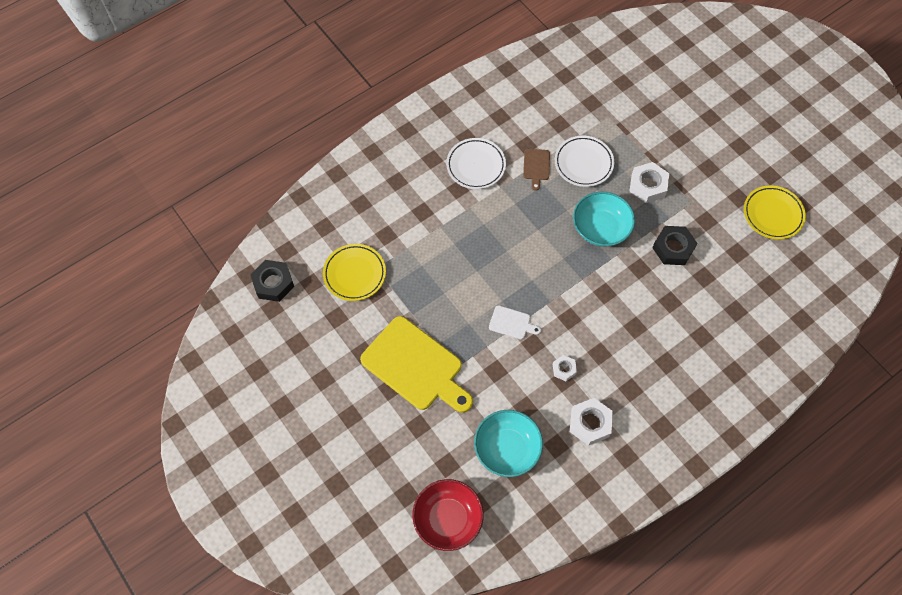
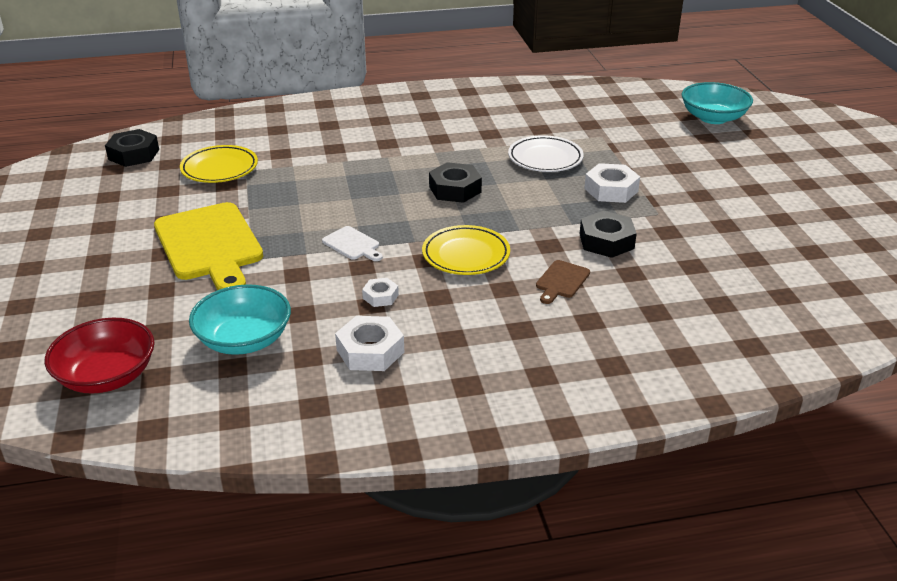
camera: 25 degrees right, 30 degrees down
white plate [446,138,506,189] -> none
brown cutting board [523,149,550,191] -> brown cutting board moved to [536,260,590,304]
turquoise bowl [573,192,635,247] -> turquoise bowl moved to [681,82,753,124]
yellow plate [744,185,806,239] -> yellow plate moved to [422,225,510,275]
none -> black nut [429,162,482,203]

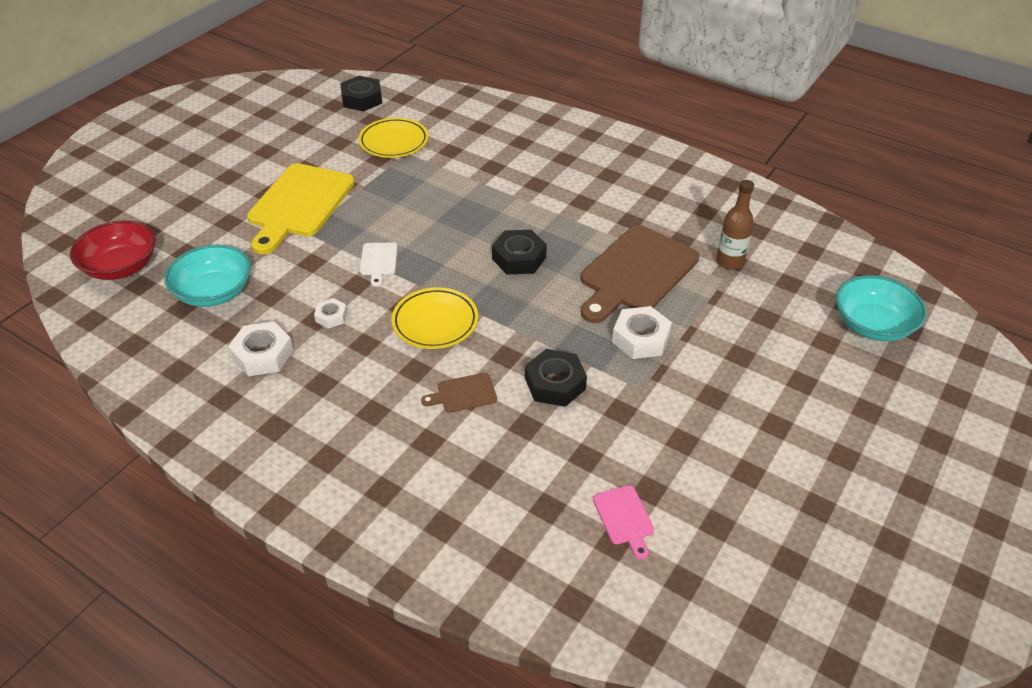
camera: 45 degrees right, 10 degrees up
white plate [508,135,584,172] -> brown cutting board [581,225,699,323]
none -> pink cutting board [593,485,654,559]
none -> brown bottle [716,180,754,270]

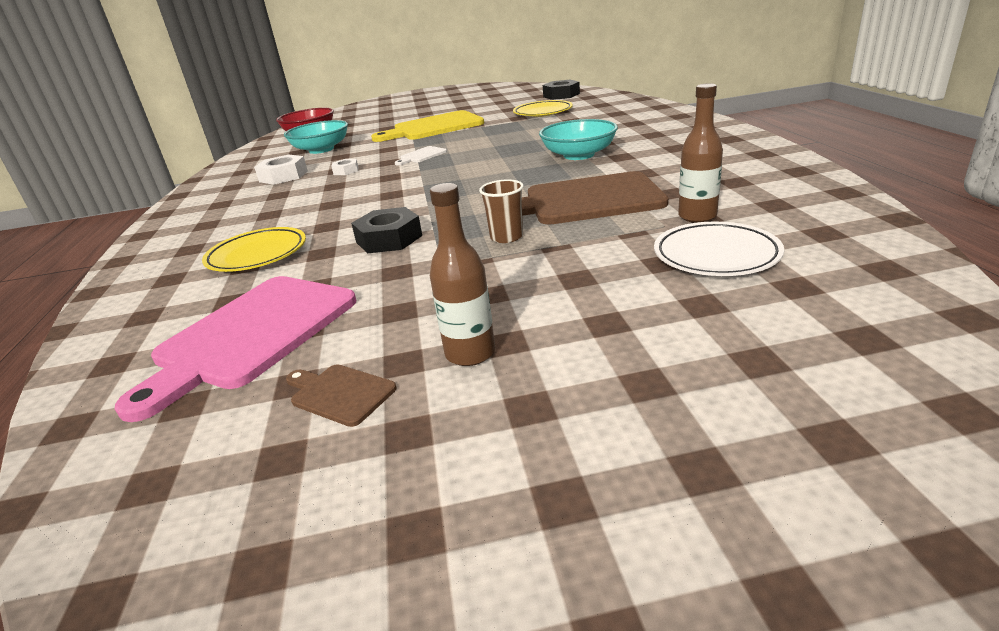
camera: 50 degrees right, 15 degrees down
yellow plate [391,287,478,349] -> yellow plate moved to [202,227,306,272]
brown cutting board [421,373,497,413] -> brown cutting board moved to [286,364,397,427]
black nut [492,230,547,274] -> none
pink cutting board [593,485,654,559] -> pink cutting board [115,276,357,422], size x2.29
white nut [612,306,672,359] -> brown cup [479,179,524,243]
turquoise bowl [836,275,927,341] -> turquoise bowl moved to [539,119,618,160]
none -> brown bottle [430,183,495,366]
none -> white plate [654,222,784,276]

